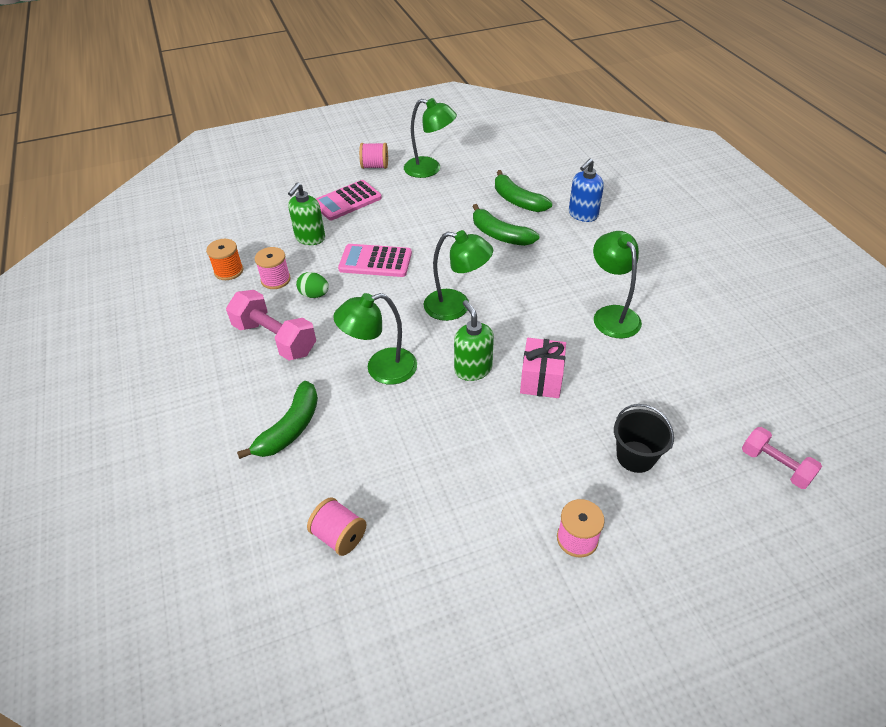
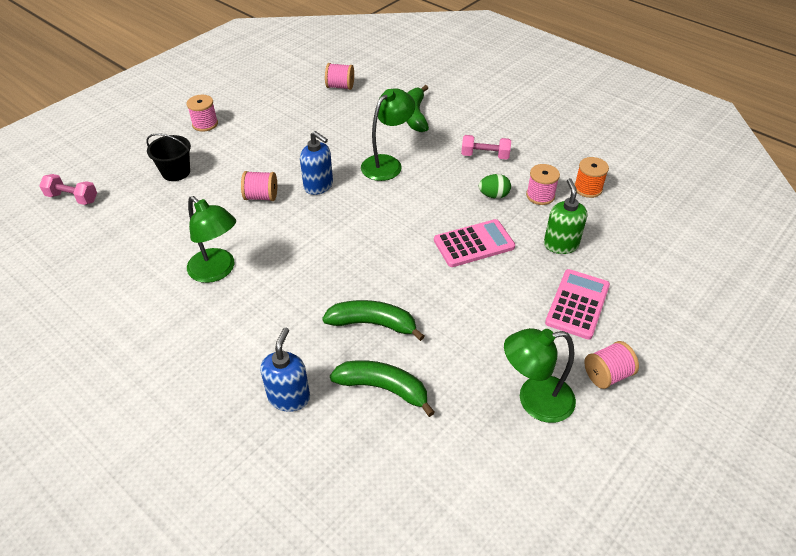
camera: 150 degrees right, 0 degrees up
pink dumbbell [226,290,316,361] -> pink dumbbell [461,135,511,159], size x0.63
green lamp [423,230,493,321] -> none
green soap dispenser [454,300,494,381] -> blue soap dispenser [300,131,333,195]
pink gift [520,338,566,398] -> pink spool [241,171,277,201]

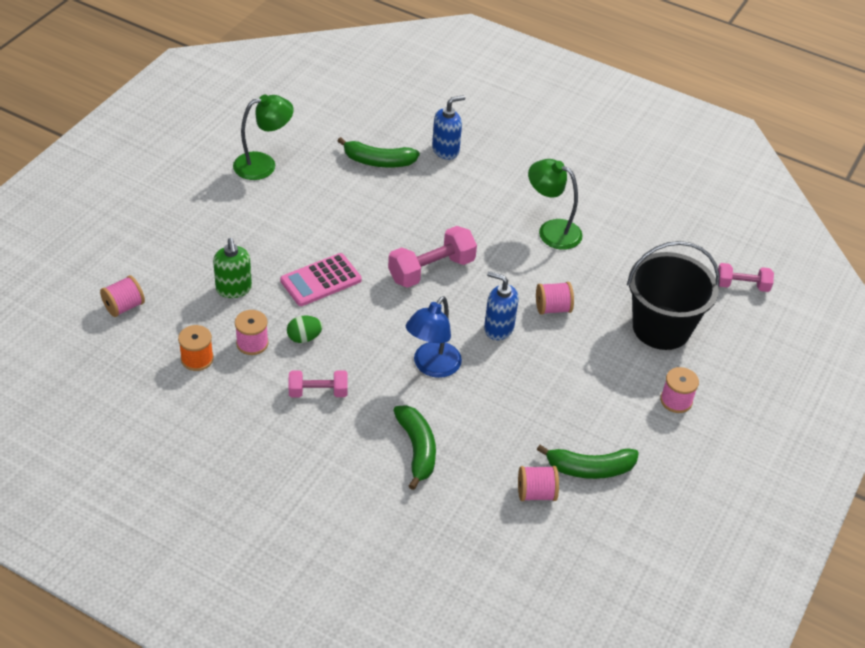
camera: 165 degrees right, 0 degrees up
black bucket [146,133,191,181] -> black bucket [627,241,720,350], size x1.88
blue soap dispenser [260,328,310,412] -> blue soap dispenser turned 120 degrees counterclockwise [432,95,465,160]
green banana [322,300,425,341] -> green banana moved to [537,445,639,479]
green lamp [361,88,415,181] -> blue lamp [406,296,462,378]
pink calculator [545,269,610,340] -> none
pink spool [584,341,639,389] -> pink spool moved to [100,275,145,317]
none -> pink dumbbell [388,226,477,288]

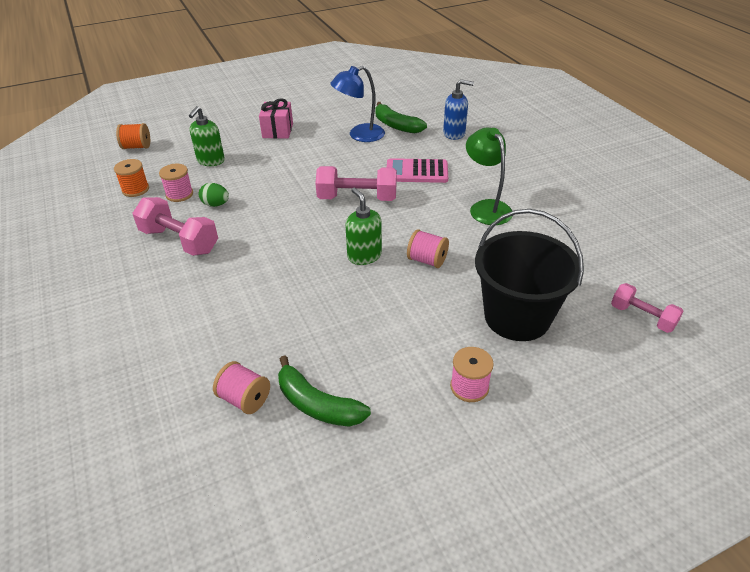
camera: 40 degrees right, 5 degrees down
pink spool [100,275,145,317] -> orange spool [116,123,150,149]
green lamp [233,95,294,180] -> none
pink calculator [280,253,362,306] -> pink calculator moved to [387,158,448,183]
pink dumbbell [289,370,348,397] -> pink dumbbell [133,197,218,256], size x1.60
green banana [393,405,436,490] -> none
blue lamp [406,296,462,378] -> blue lamp moved to [330,66,385,142]
blue soap dispenser [484,271,519,340] -> green soap dispenser [345,188,382,265]
none -> pink gift [259,98,293,139]

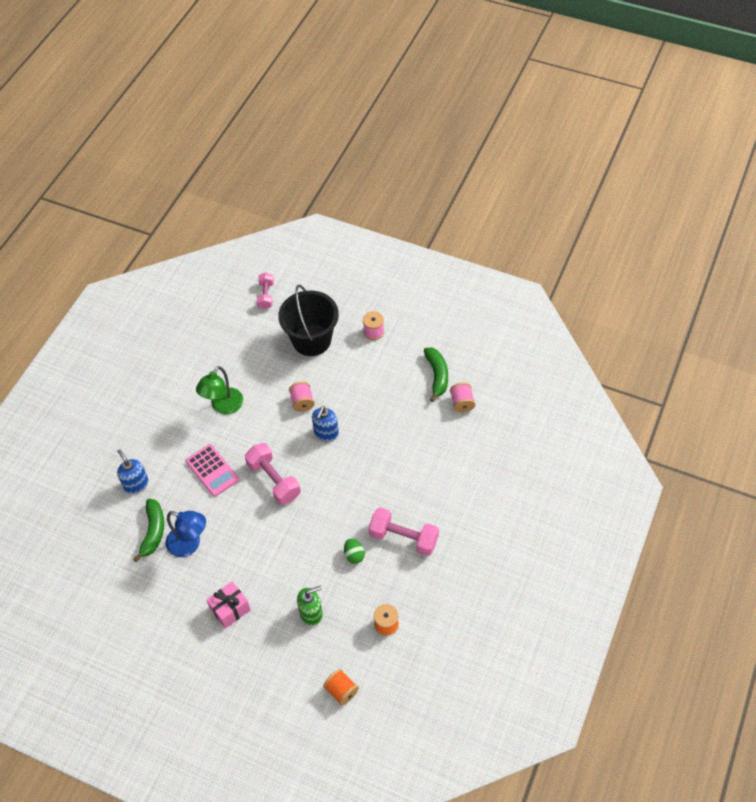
camera: 130 degrees left, 15 degrees up
pink dumbbell [133,197,218,256] -> pink dumbbell turned 60 degrees counterclockwise [369,507,439,556]
pink spool [159,164,193,202] -> none
green soap dispenser [345,188,382,265] -> blue soap dispenser [312,406,339,442]

